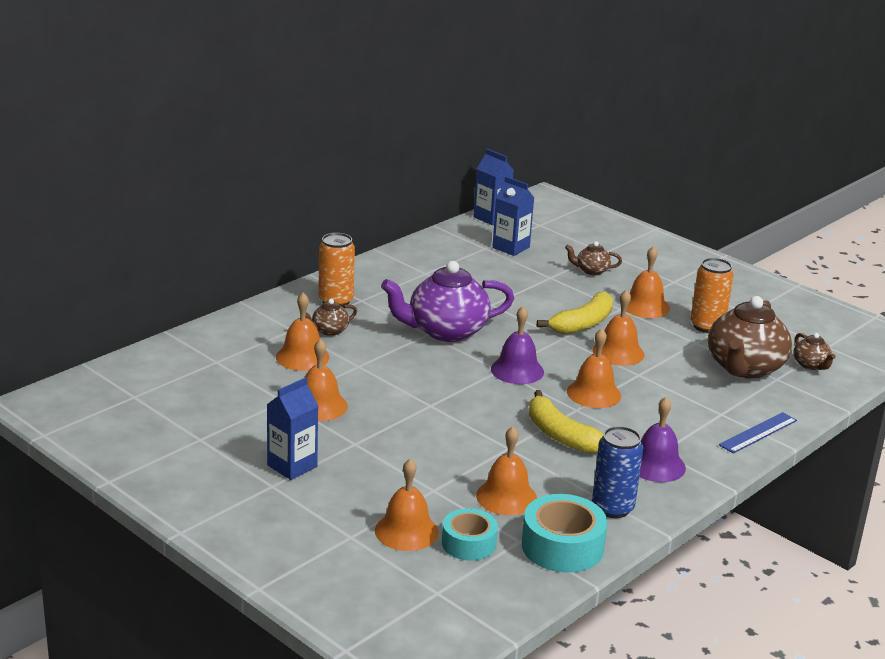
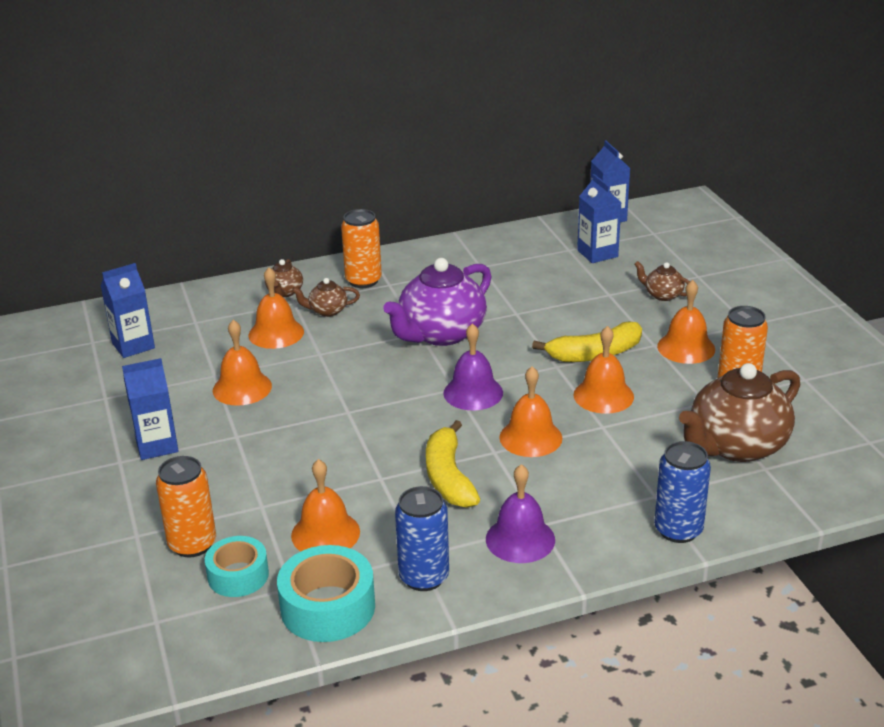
camera: 30 degrees right, 5 degrees up
orange bell [375,459,439,551] -> orange can [156,456,216,557]
purple teapot [381,261,514,342] -> purple teapot turned 60 degrees counterclockwise [383,258,492,346]
blue ruler [719,412,797,453] -> blue can [654,441,711,543]
brown teapot [793,333,836,370] -> brown teapot moved to [265,259,303,297]
none -> blue carton [101,263,155,358]

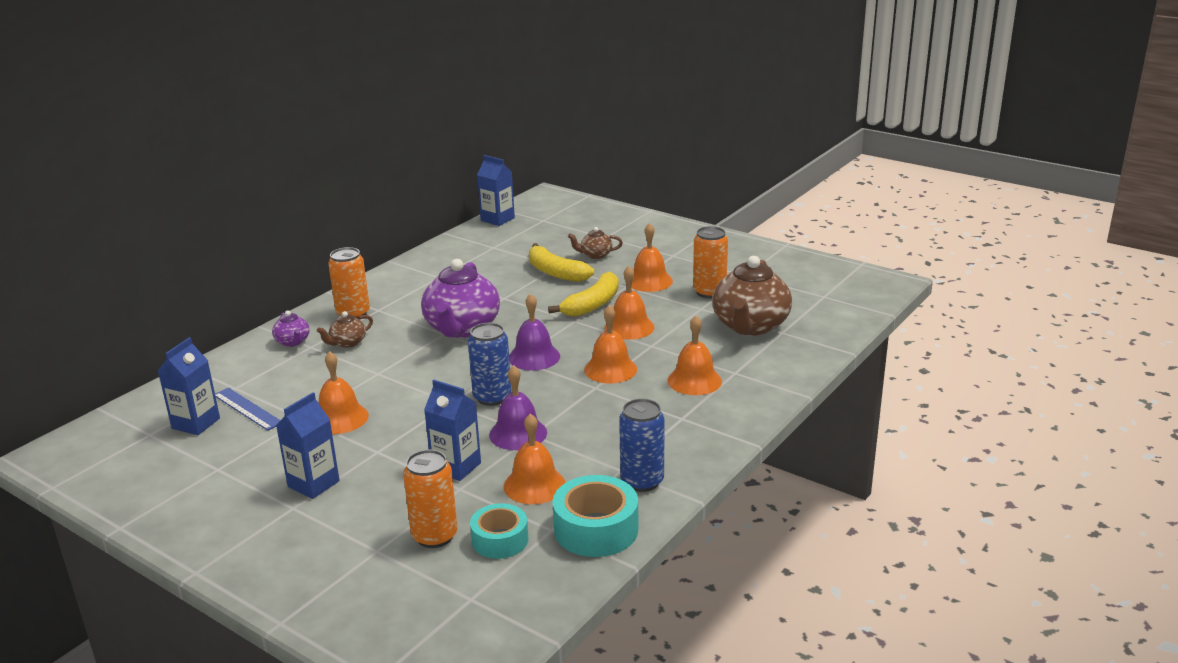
camera: 35 degrees left, 5 degrees down
orange bell [249,267,304,349] -> orange bell moved to [667,316,722,395]
brown teapot [265,259,303,297] -> purple teapot [272,311,309,347]
yellow banana [426,420,480,508] -> yellow banana moved to [529,243,594,282]
purple bell [486,464,555,563] -> purple bell moved to [489,365,547,450]
blue carton [577,174,622,263] -> blue carton moved to [424,380,481,481]
blue can [654,441,711,543] -> blue can moved to [468,323,512,406]
none -> blue ruler [215,388,280,431]

